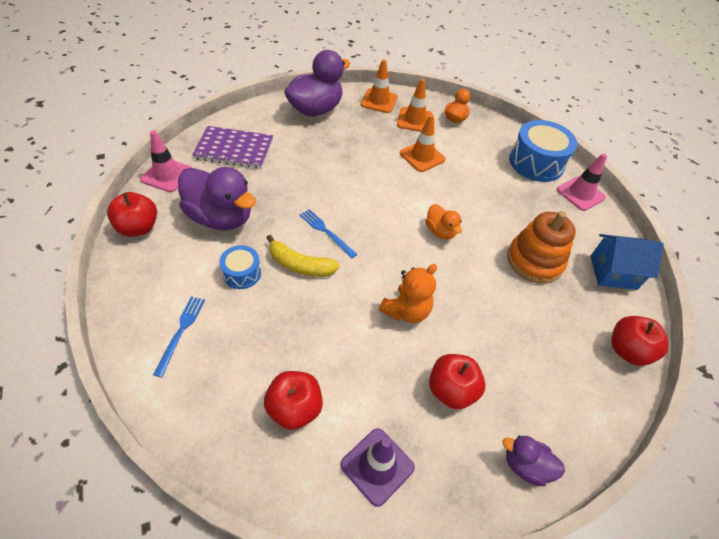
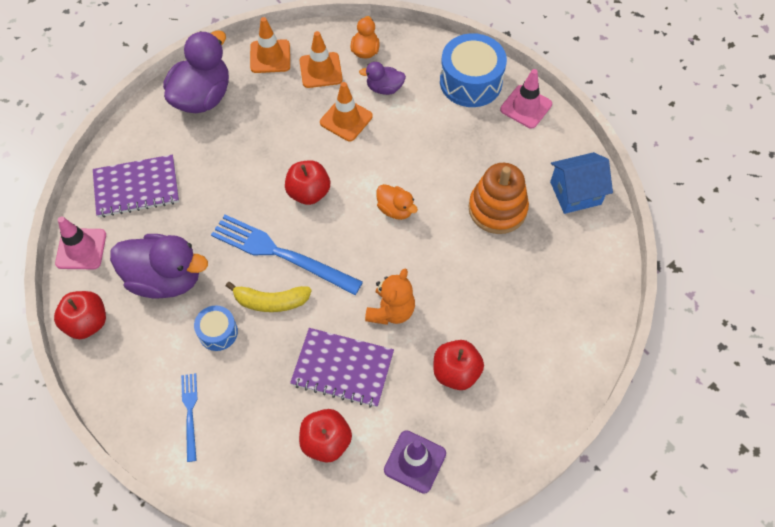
camera: 15 degrees left, 10 degrees up
blue fork [300,209,357,258] -> blue fork [211,215,363,295], size x1.97
purple duck [503,436,565,486] -> purple duck moved to [359,62,406,95]
red apple [611,316,669,366] -> red apple moved to [285,160,330,205]
none -> purple notebook [290,328,394,408]

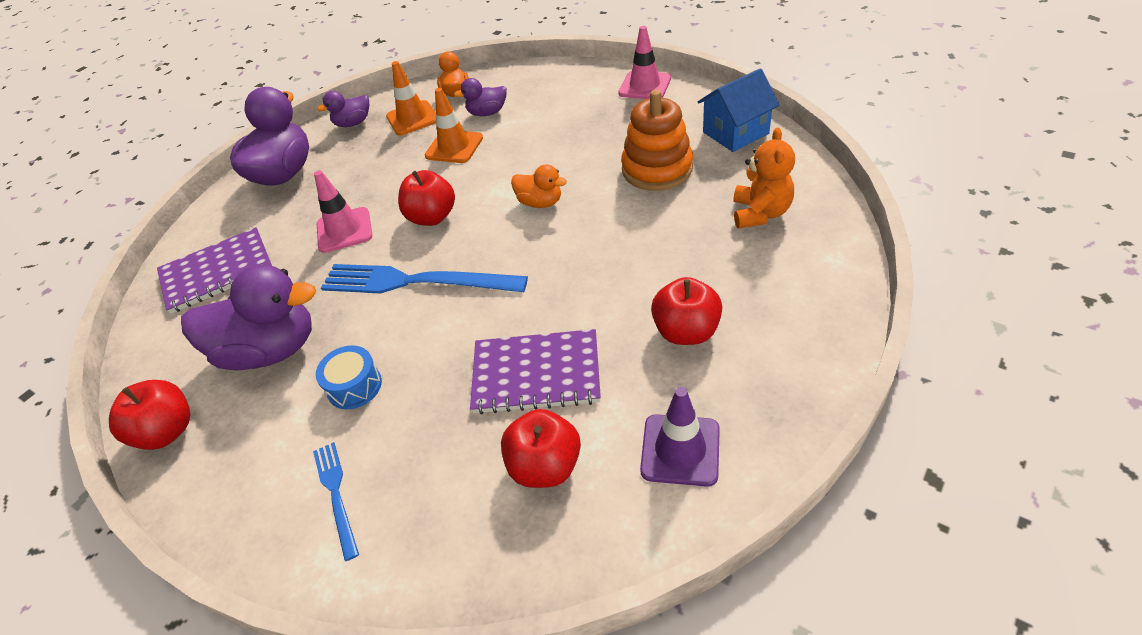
camera: 10 degrees left, 15 degrees down
pink traffic cone [55,216,106,269] -> pink traffic cone moved to [314,170,372,253]
yellow banana [226,282,312,312] -> none
orange traffic cone [250,17,290,73] -> purple duck [317,91,369,127]
orange teddy bear [365,269,415,325] -> orange teddy bear moved to [733,127,795,228]
blue drum [440,33,507,107] -> none

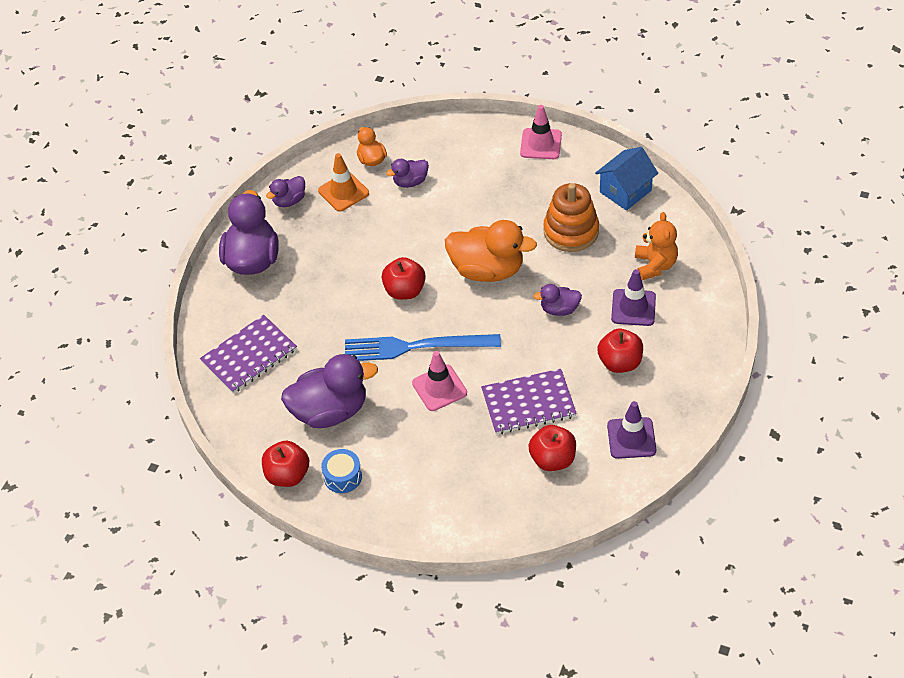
camera: 15 degrees left, 5 degrees up
blue fork [313,442,359,561] -> none
pink traffic cone [314,170,372,253] -> pink traffic cone moved to [412,351,467,411]
blue drum [316,345,382,409] -> blue drum moved to [321,449,362,493]
orange traffic cone [425,88,483,163] -> none
orange duck [511,164,567,208] -> orange duck [445,220,537,282], size x1.95
none -> purple duck [533,284,582,316]
none -> purple traffic cone [611,269,656,326]

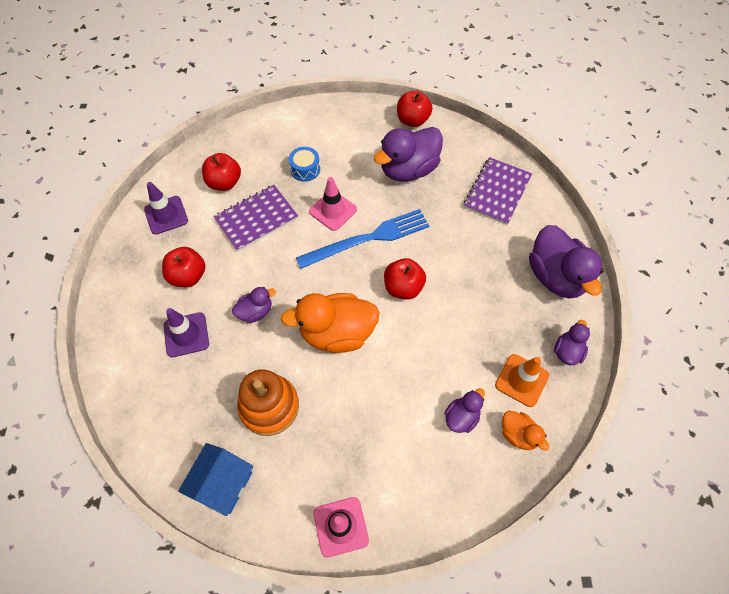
camera: 155 degrees right, 10 degrees up
blue drum [321,449,362,493] -> blue drum moved to [289,147,320,182]
orange teddy bear [635,212,678,280] -> none

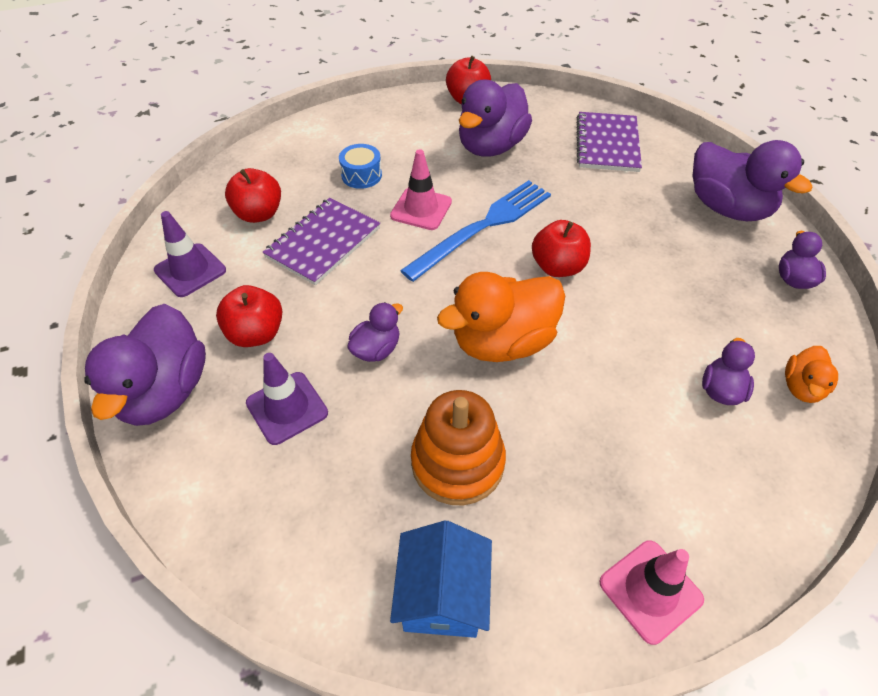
camera: 20 degrees left, 10 degrees down
orange traffic cone [495,354,549,407] -> none
orange duck [502,411,550,451] -> orange duck turned 90 degrees clockwise [785,346,838,403]
none -> purple duck [84,304,206,426]

